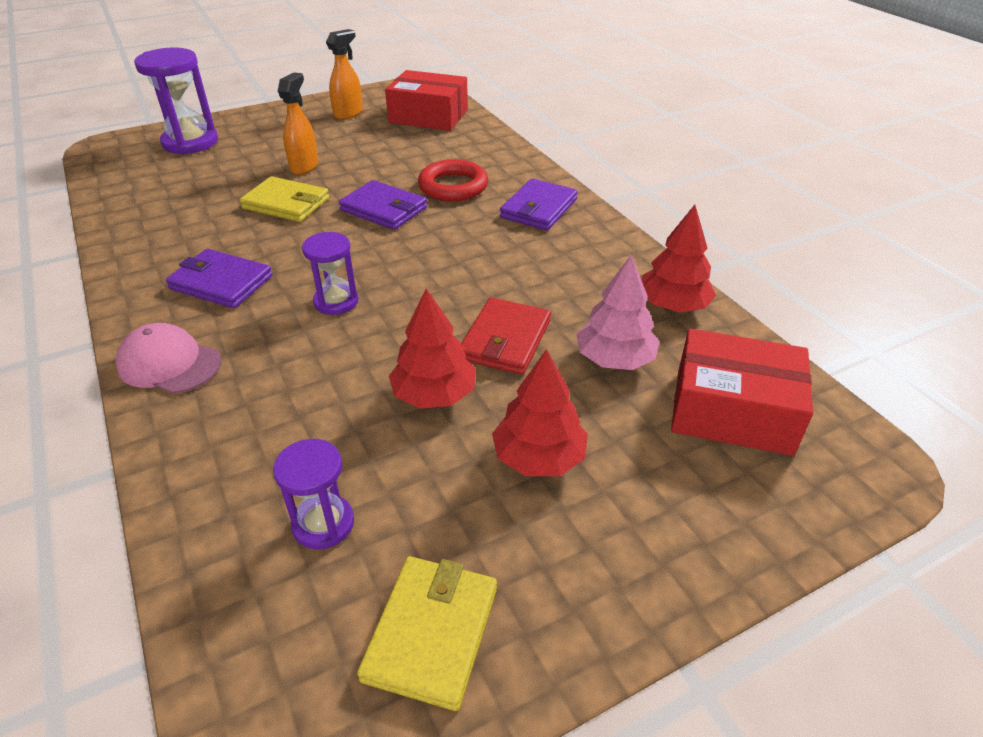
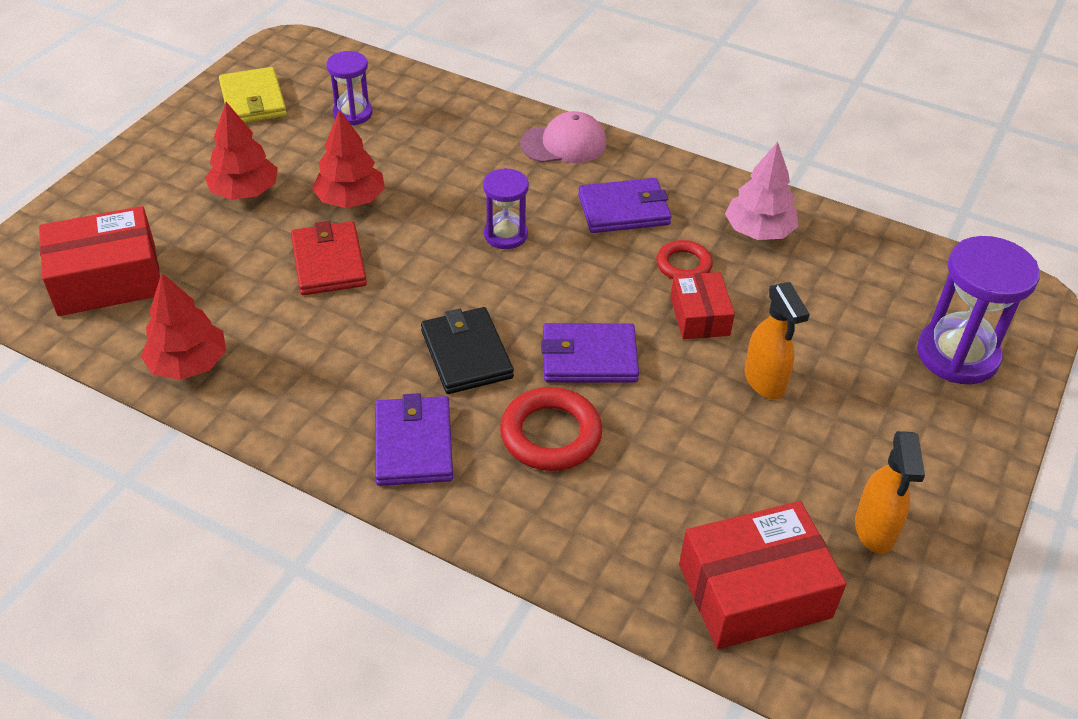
camera: 145 degrees right, 5 degrees up
yellow wallet [240,176,329,222] -> red box [670,272,735,339]
pink tree [576,255,660,370] -> pink tree moved to [725,142,799,240]
none -> black wallet [421,307,514,394]
none -> red ring [656,240,713,279]

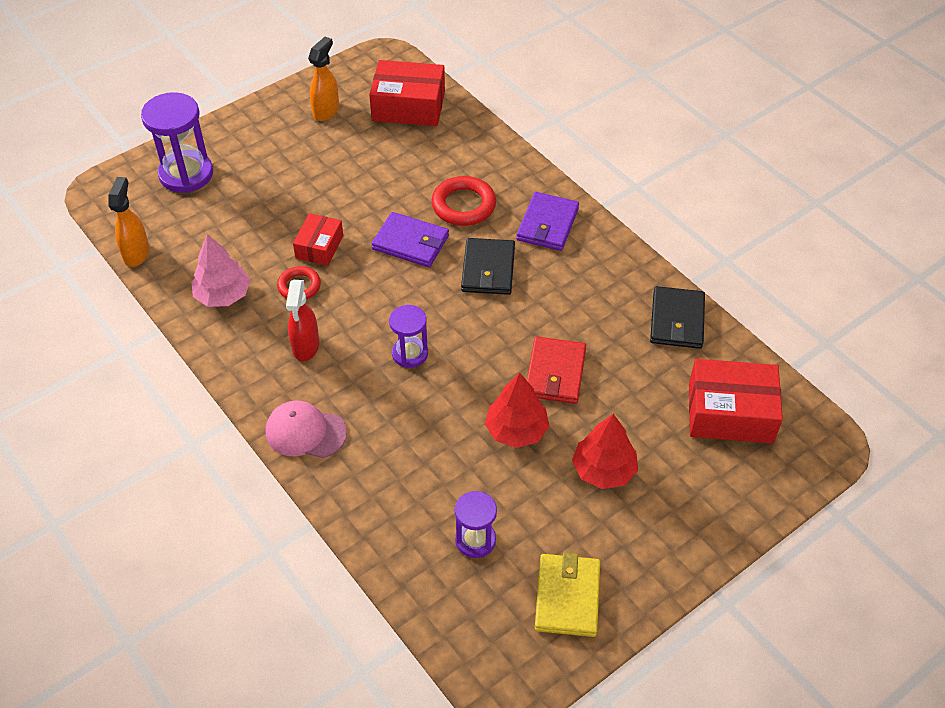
camera: 155 degrees left, 5 degrees up
red tree [141,273,226,380] -> black wallet [650,286,705,349]
purple wallet [578,178,671,233] -> red spray bottle [286,280,319,361]
orange spray bottle [744,282,810,399] -> orange spray bottle moved to [108,177,149,267]

